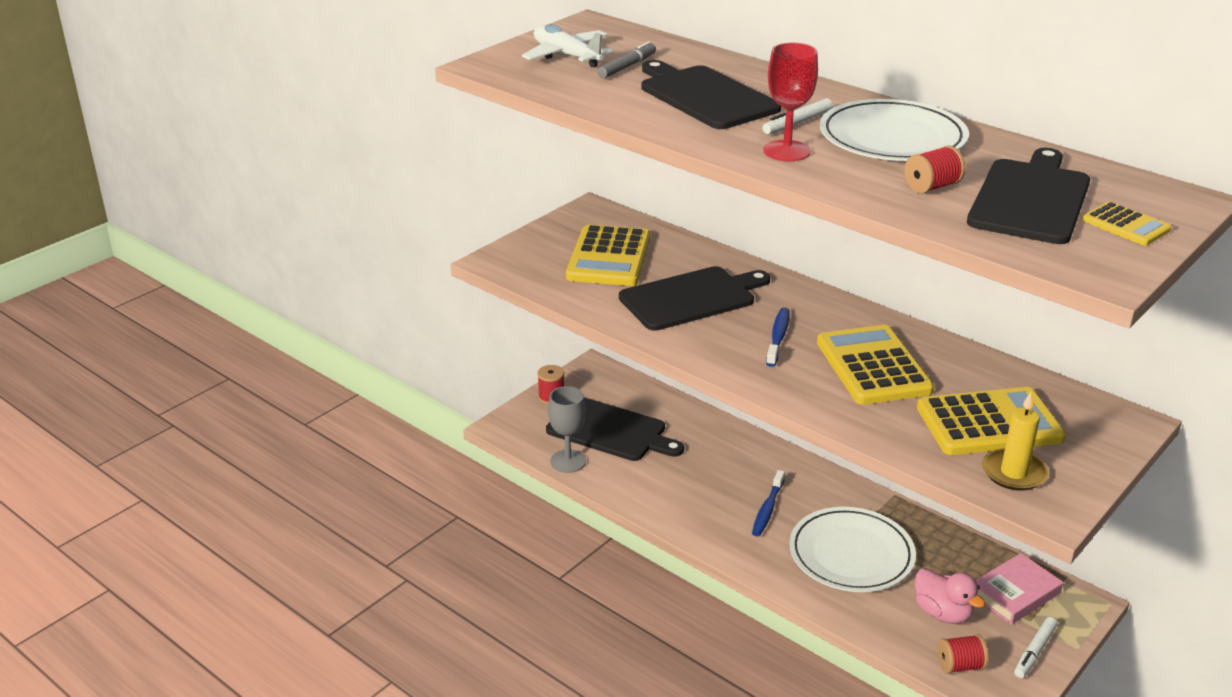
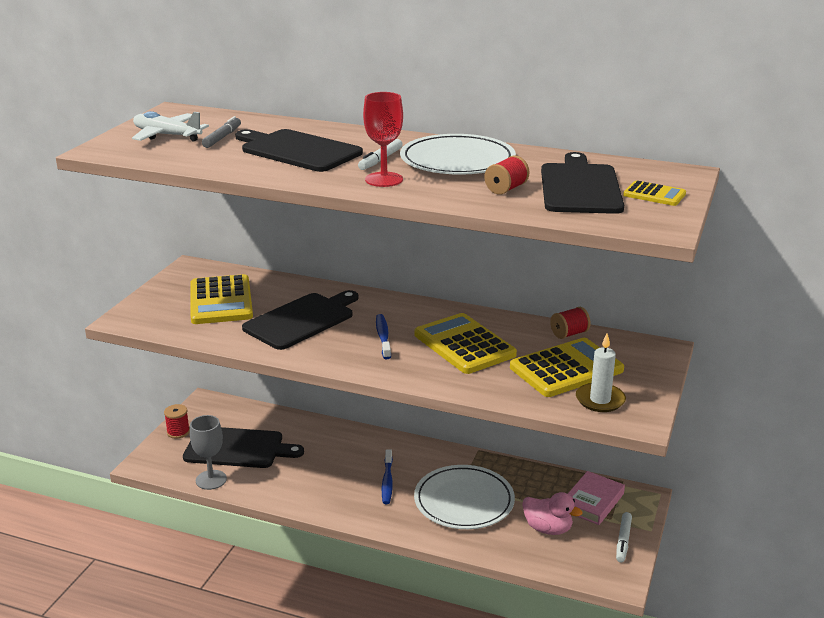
camera: 20 degrees left, 5 degrees down
red spool [937,634,989,674] -> red spool moved to [550,307,591,339]
yellow candle [982,392,1048,491] -> white candle [576,333,626,412]

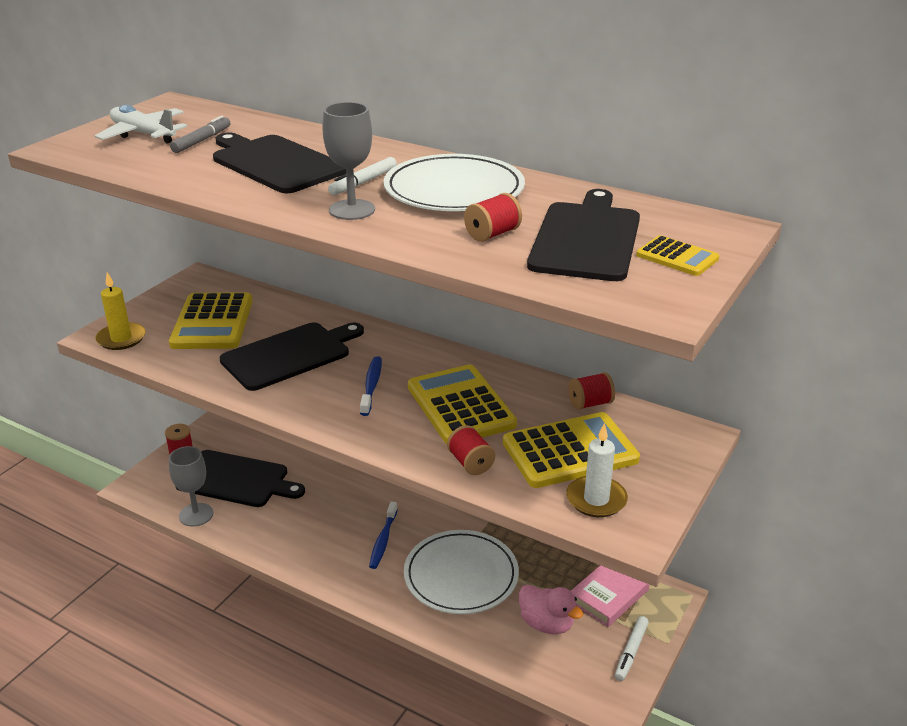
camera: 10 degrees right, 5 degrees up
red goblet [363,92,403,187] -> grey goblet [323,102,375,220]
none -> yellow candle [95,272,146,350]
none -> red spool [447,425,495,475]

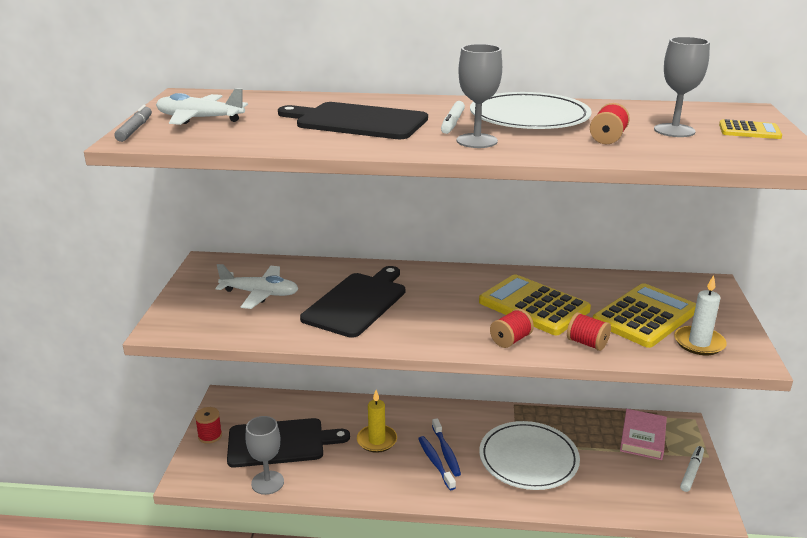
camera: 25 degrees left, 5 degrees down
yellow candle [95,272,146,350] -> yellow candle moved to [357,390,397,453]
yellow calculator [169,292,253,349] -> white plane [216,264,298,309]
grey marker [170,115,230,153] -> grey marker moved to [114,105,152,142]
blue toothbrush [360,356,382,416] -> blue toothbrush moved to [418,436,456,490]
pink duck [519,585,583,635] -> none
black cutting board [527,189,640,281] -> grey goblet [654,37,710,137]
red spool [568,372,615,410] -> red spool moved to [490,309,534,348]
white marker [615,616,649,681] -> white marker turned 150 degrees counterclockwise [680,446,704,492]

